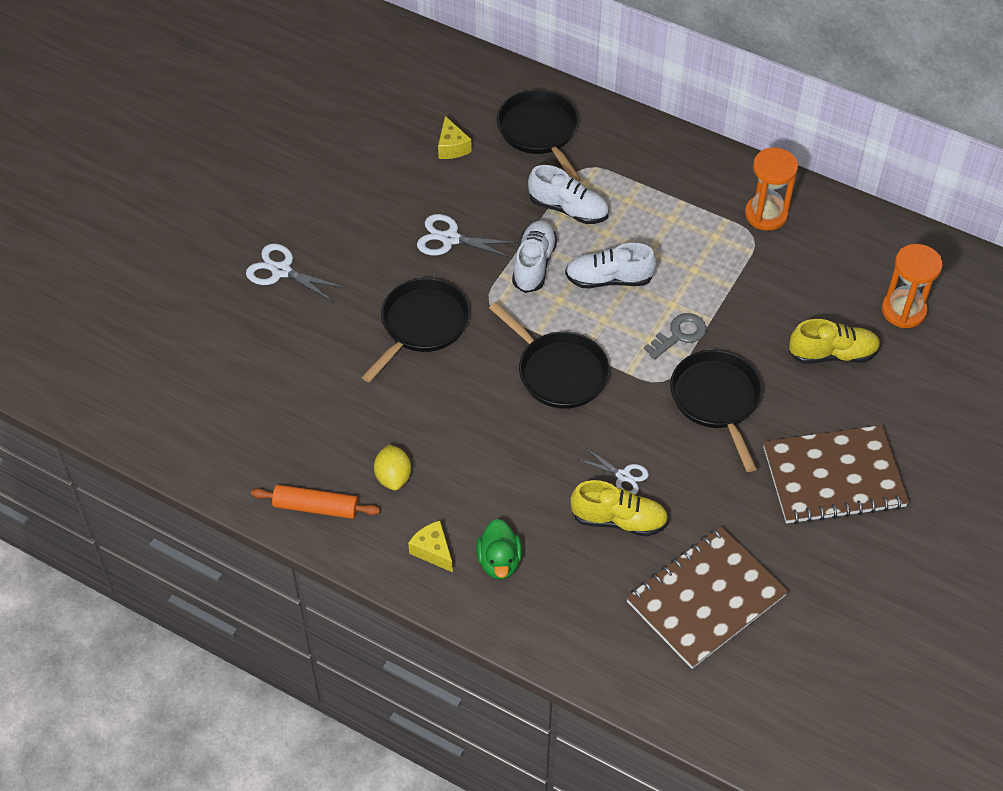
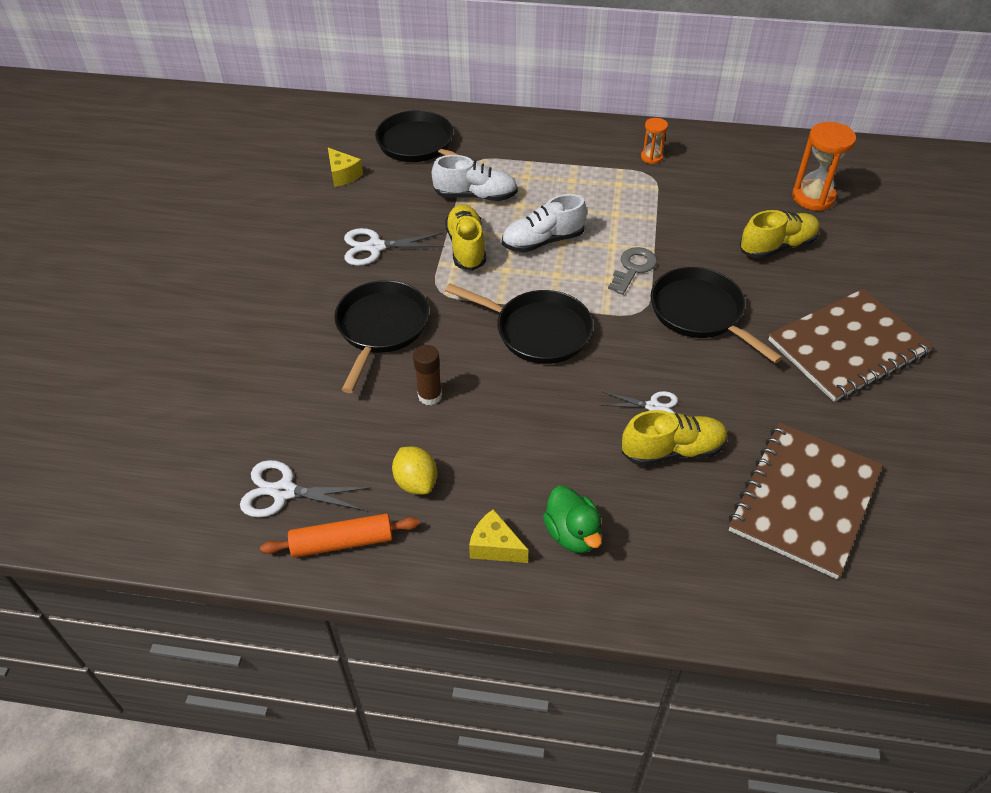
camera: 20 degrees left, 5 degrees down
white scissors [246,244,346,302] -> white scissors moved to [240,460,371,518]
white shoe [512,221,557,293] -> yellow shoe [445,204,486,271]
orange hourglass [745,148,798,231] -> orange hourglass [641,118,668,164], size x0.55
none -> brown glue stick [413,345,442,405]

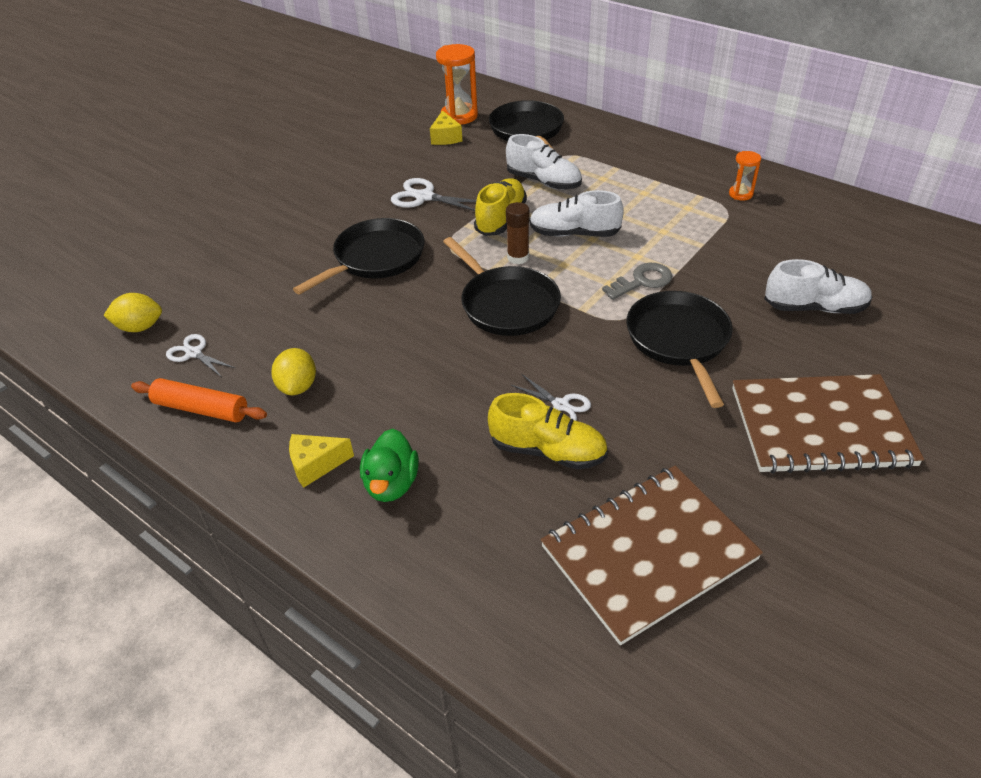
camera: 30 degrees right, 5 degrees down
white scissors [240,460,371,518] -> white scissors [166,334,235,376], size x0.65
brown glue stick [413,345,442,405] -> brown glue stick moved to [506,202,529,264]
yellow cheese [469,509,528,563] -> yellow cheese turned 75 degrees counterclockwise [289,434,354,488]
yellow shoe [740,210,820,259] -> white shoe [764,259,872,314]
orange hourglass [792,122,856,211] -> orange hourglass moved to [436,44,478,125]
none -> yellow lemon [103,293,162,332]

